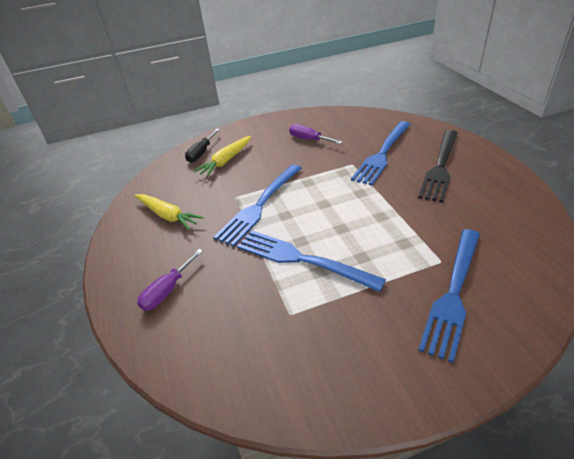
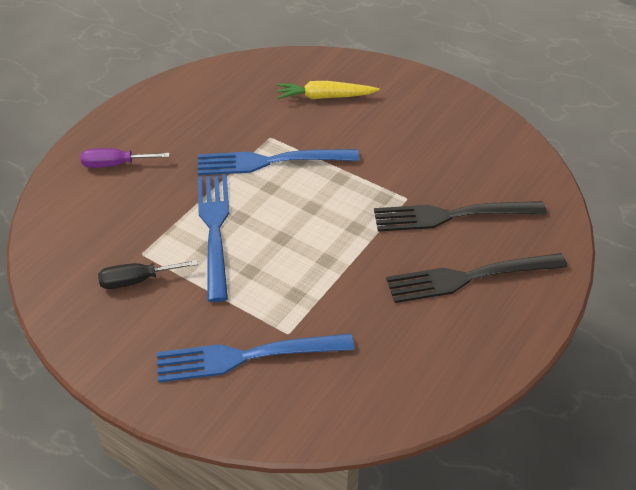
camera: 50 degrees right, 5 degrees up
yellow carrot [134,194,204,230] -> none
black screwdriver [185,129,220,163] -> black screwdriver moved to [98,260,198,289]
purple screwdriver [289,124,343,144] -> none
blue fork [351,121,411,186] -> black fork [374,201,547,232]

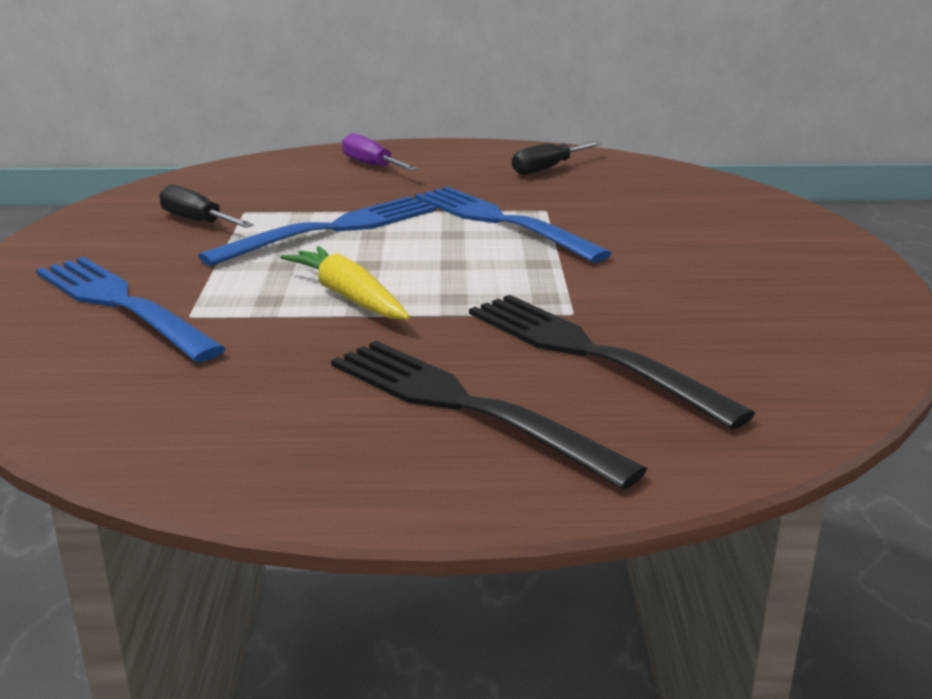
camera: 55 degrees right, 20 degrees down
yellow carrot [277,81,380,99] -> yellow carrot moved to [280,246,410,319]
none -> black screwdriver [512,141,602,175]

